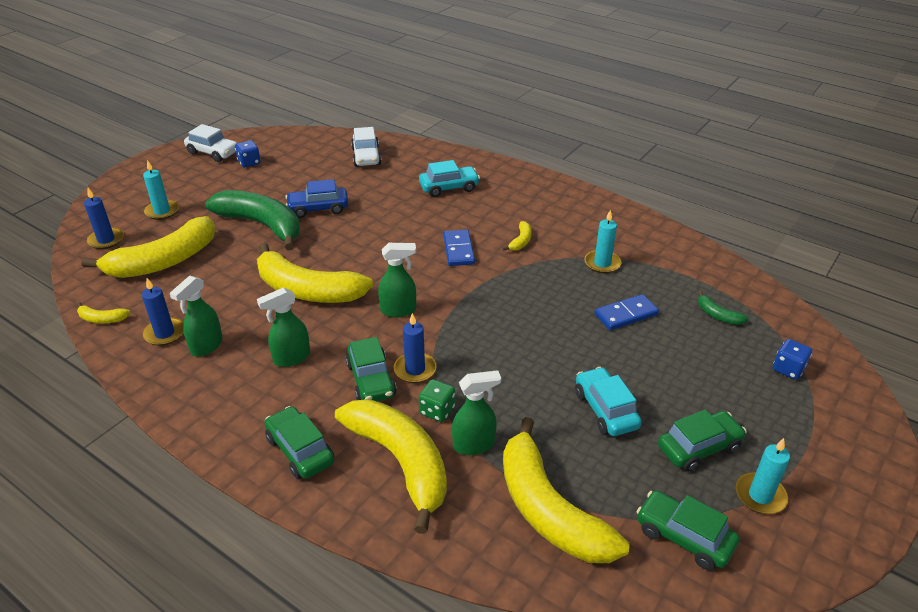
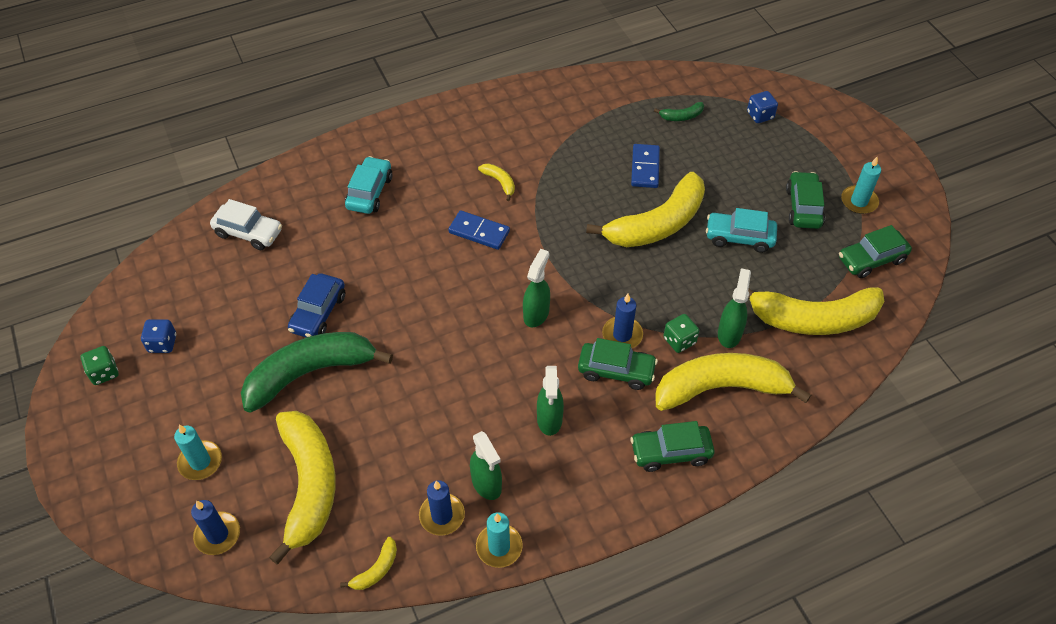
camera: 60 degrees left, 15 degrees up
white car [184,124,237,162] -> green dice [81,346,119,385]
yellow banana [257,243,373,303] -> yellow banana moved to [586,172,705,247]
turquoise candle [584,210,621,273] -> turquoise candle moved to [476,512,523,568]

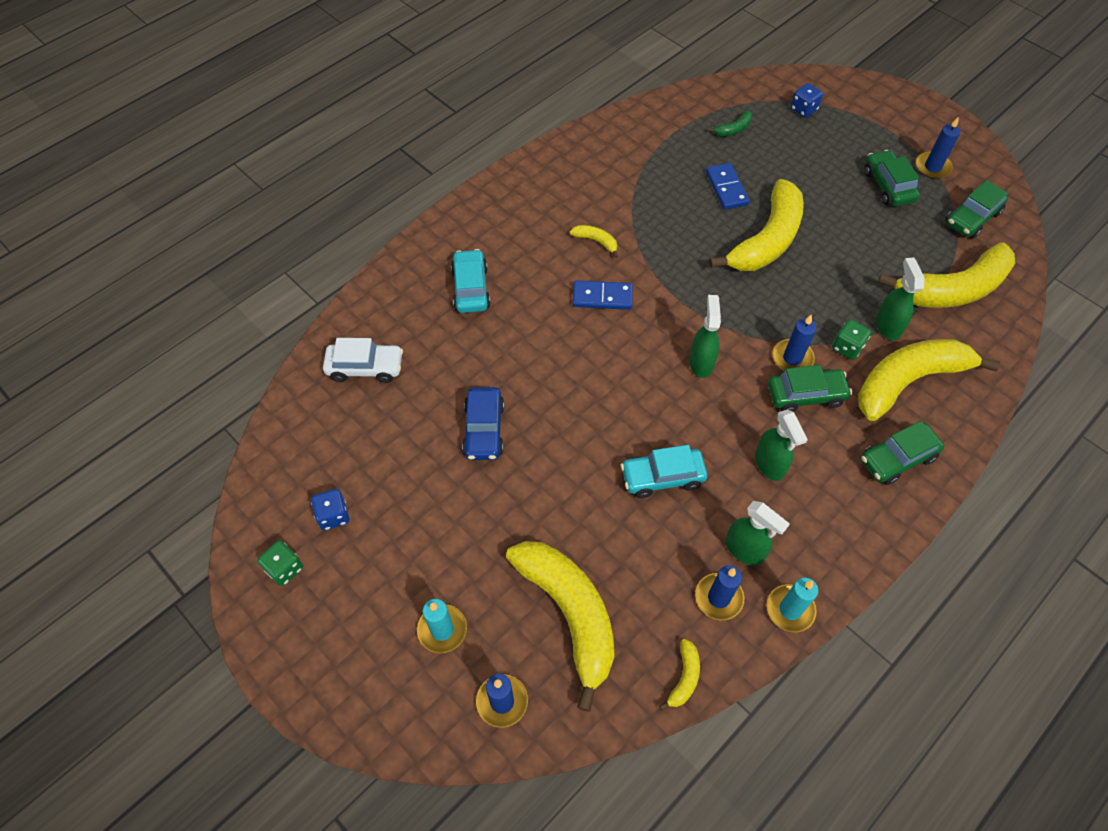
camera: 20 degrees left, 5 degrees up
green banana [241,332,393,413] -> none
turquoise car [706,208,777,253] -> turquoise car moved to [621,445,708,498]
turquoise candle [841,157,881,214] -> blue candle [916,117,960,179]

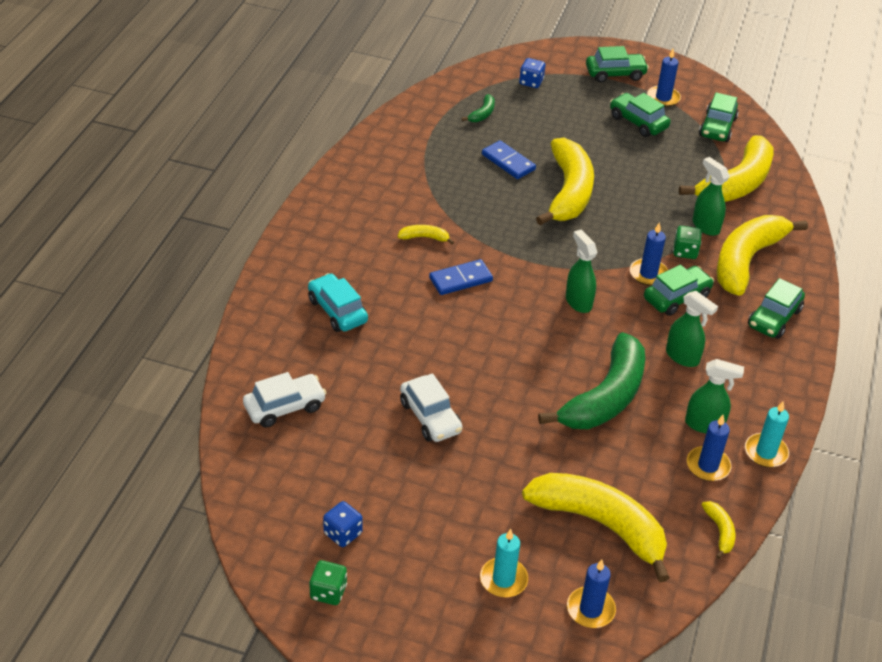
camera: 30 degrees left, 15 degrees down
blue car [462,387,504,460] -> white car [400,373,462,442]
turquoise car [621,445,708,498] -> green banana [538,332,645,429]
none -> green car [586,46,649,82]

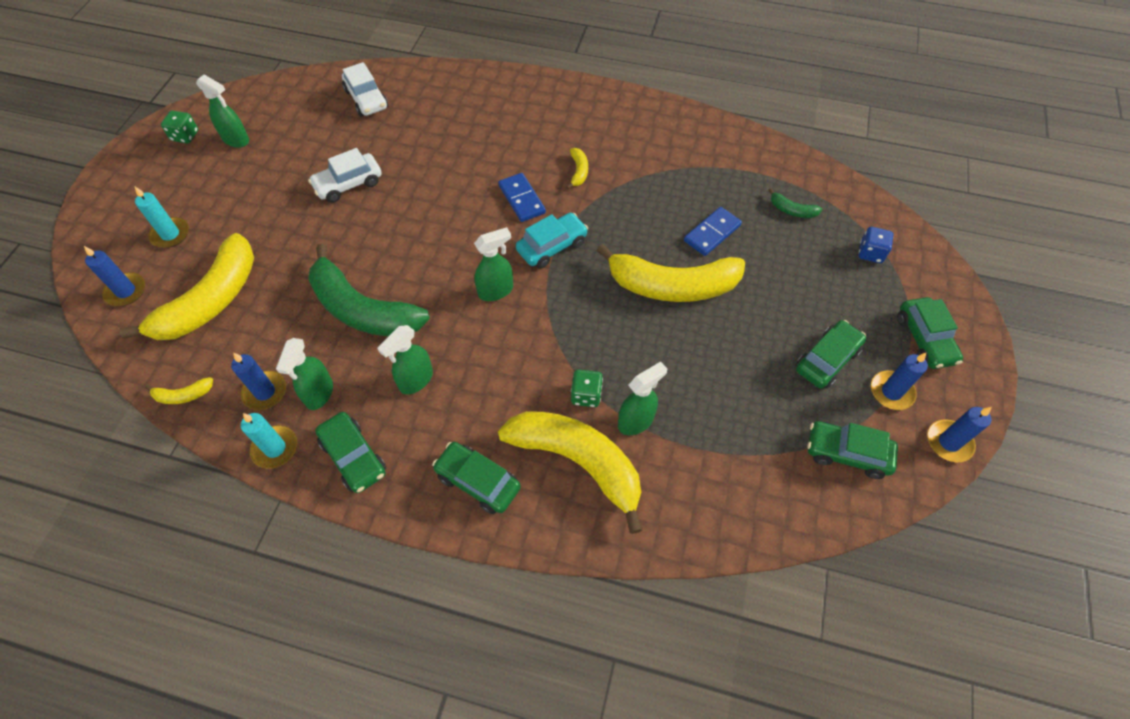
camera: 90 degrees right, 15 degrees up
turquoise car [308,273,368,332] -> turquoise car moved to [516,213,588,268]
blue dice [323,501,363,547] -> green spray bottle [196,74,249,148]
blue candle [630,222,668,286] -> blue candle moved to [927,407,991,462]
green car [644,265,714,316] -> green car moved to [315,412,386,493]
yellow banana [679,135,774,202] -> none

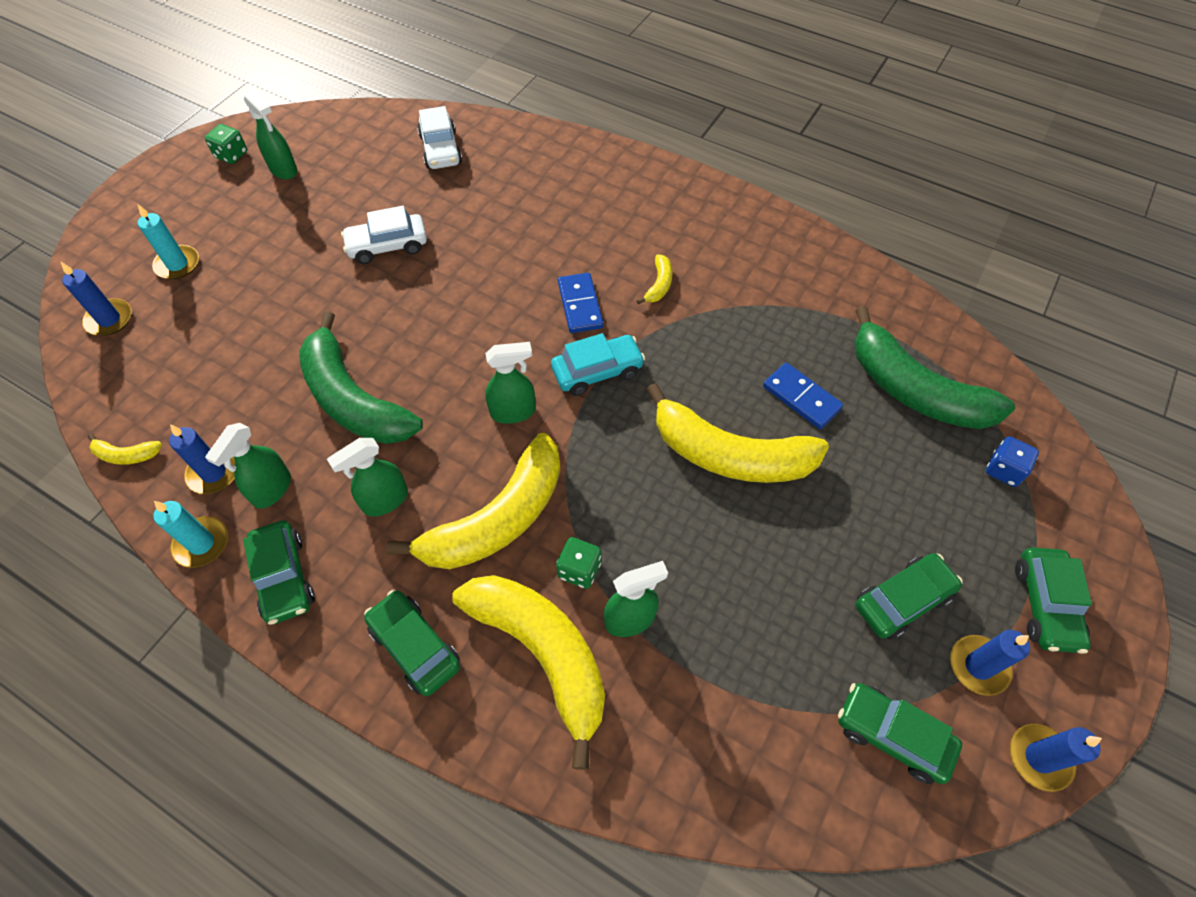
camera: 15 degrees right, 0 degrees up
yellow banana [120,233,254,340] -> yellow banana moved to [386,433,560,569]
blue domino [684,207,742,256] -> blue domino turned 75 degrees clockwise [763,362,843,429]
green banana [769,188,822,218] -> green banana [854,306,1015,429], size x2.46

